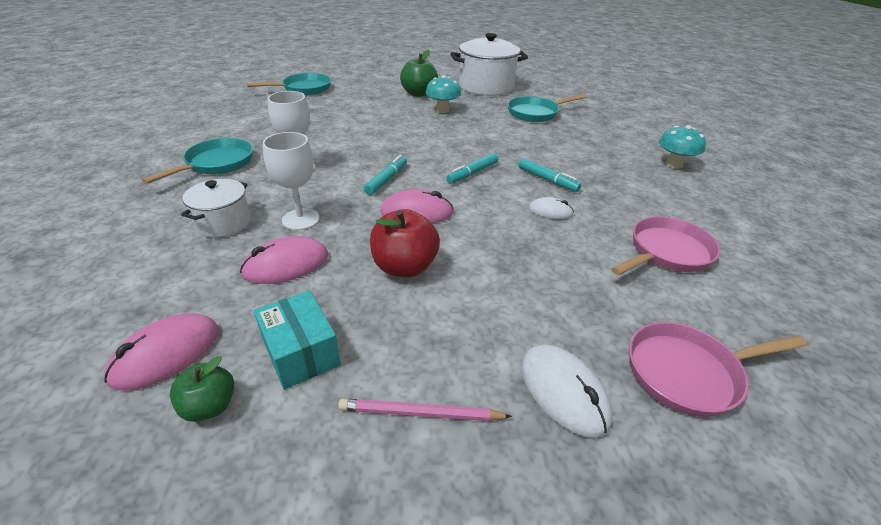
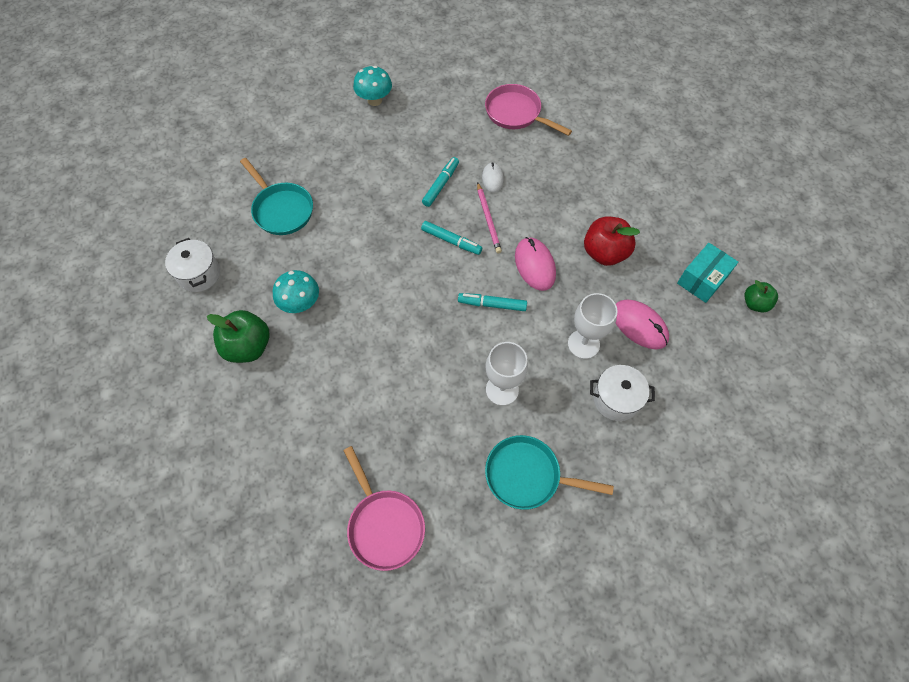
camera: 105 degrees left, 25 degrees up
pink mouse [104,313,219,390] -> none
turquoise pan [247,73,331,95] -> none
pink pencil [338,399,512,421] -> pink pencil moved to [477,182,502,253]
white pot [450,33,528,96] -> white pot [165,238,220,292], size x0.55
white mouse [521,344,613,438] -> none
pink pan [629,322,807,417] -> pink pan moved to [343,446,425,571]

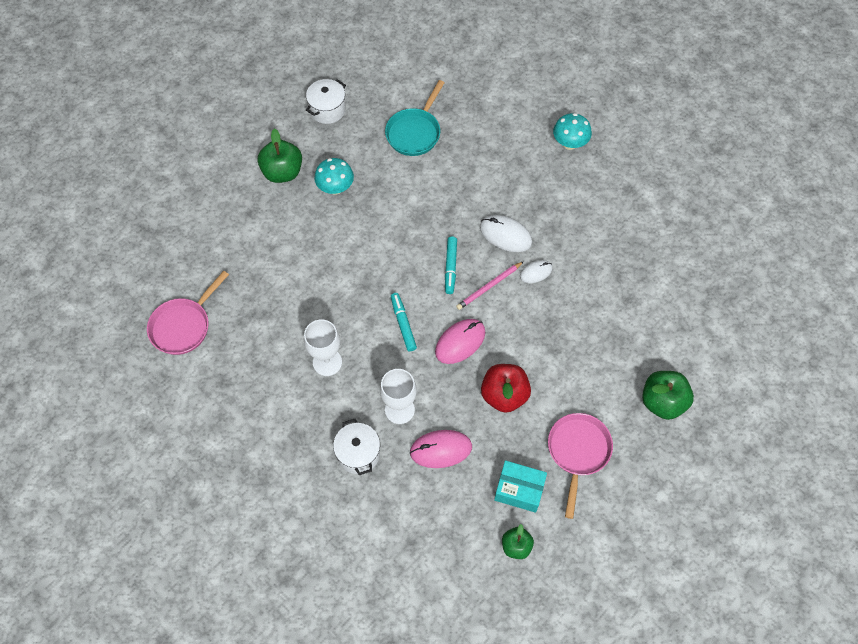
camera: 65 degrees right, 0 degrees up
turquoise marker [422,157,459,207] -> white mouse [480,215,532,252]
pink pan [485,84,572,136] -> pink pan moved to [548,413,613,519]
turquoise pan [485,435,614,510] -> none
pink mouse [616,300,669,350] -> pink mouse turned 60 degrees clockwise [410,430,472,468]
none -> green apple [642,371,694,420]

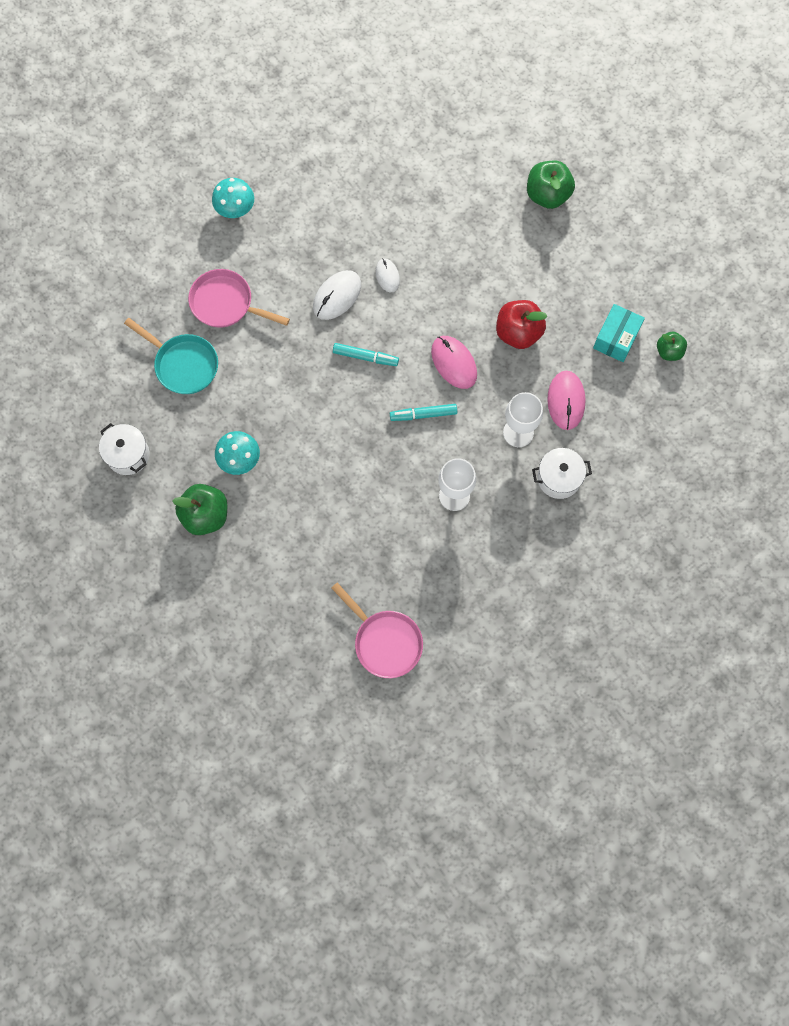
camera: 80 degrees left, 10 degrees up
pink pencil [456,261,524,310] -> none
pink pan [548,413,613,519] -> pink pan moved to [188,269,290,328]

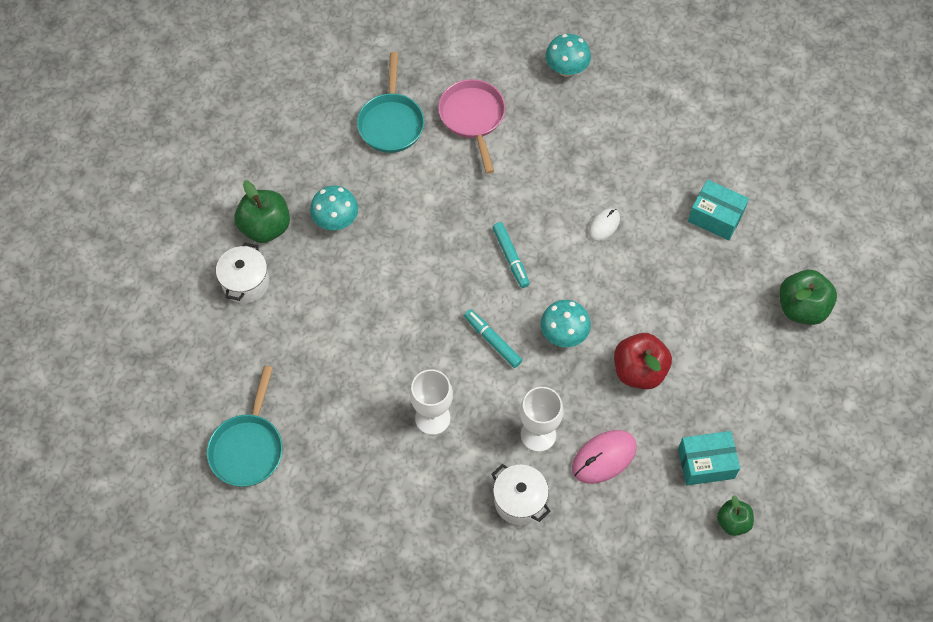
camera: 55 degrees right, 10 degrees down
white pot [99,423,149,475] -> white pot moved to [216,242,269,303]
white mouse [313,270,361,320] -> none
pink pan [331,583,423,678] -> turquoise pan [207,366,283,487]
pink mouse [431,336,477,389] -> turquoise mushroom [541,300,591,347]
none -> turquoise box [688,180,749,240]

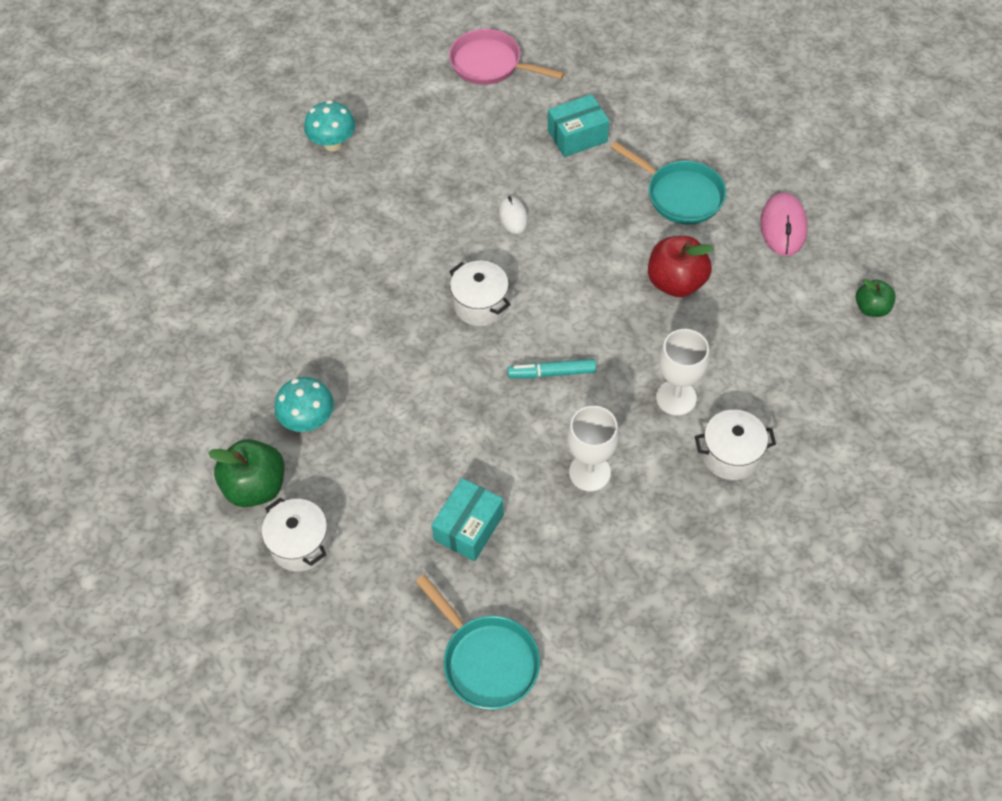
camera: 50 degrees left, 5 degrees down
turquoise pan [357,52,424,153] -> turquoise pan moved to [610,141,726,225]
pink pan [438,79,505,174] -> pink pan moved to [449,29,564,85]
turquoise marker [492,222,530,288] -> white pot [449,261,511,326]
turquoise mushroom [541,300,591,347] -> none
pink mouse [572,430,637,484] -> pink mouse moved to [760,192,808,256]
turquoise box [678,431,740,485] -> turquoise box moved to [432,478,504,561]
green apple [779,270,837,325] -> none

